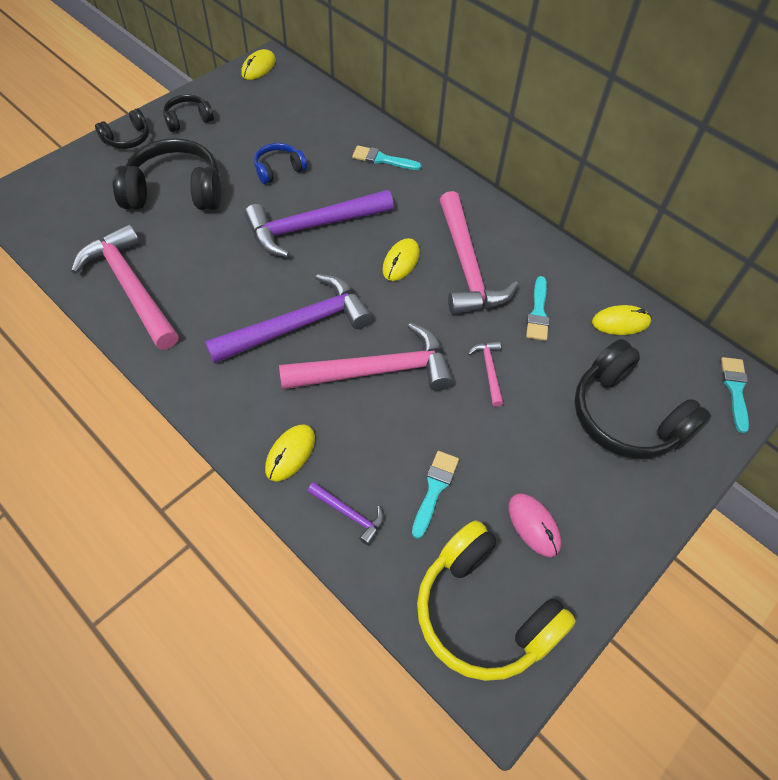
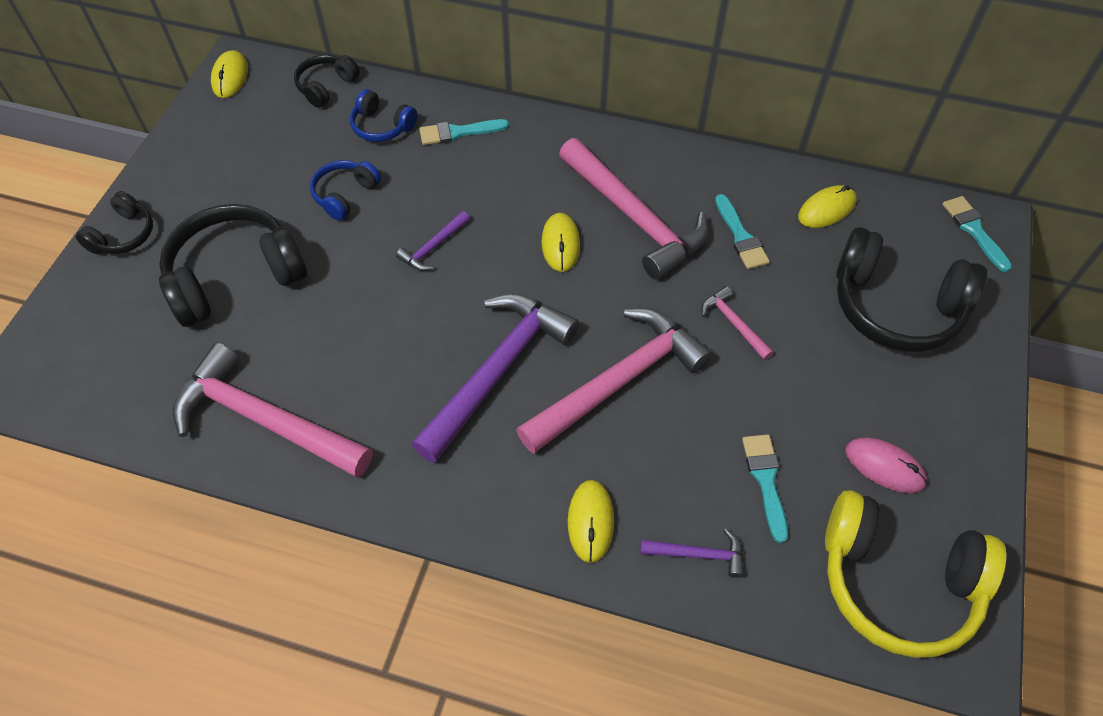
camera: 25 degrees left, 0 degrees up
black headphones [163,94,214,132] -> black headphones moved to [294,55,360,108]
purple hammer [244,190,394,258] -> purple hammer [396,211,470,271], size x0.44
none -> blue headphones [350,89,417,142]

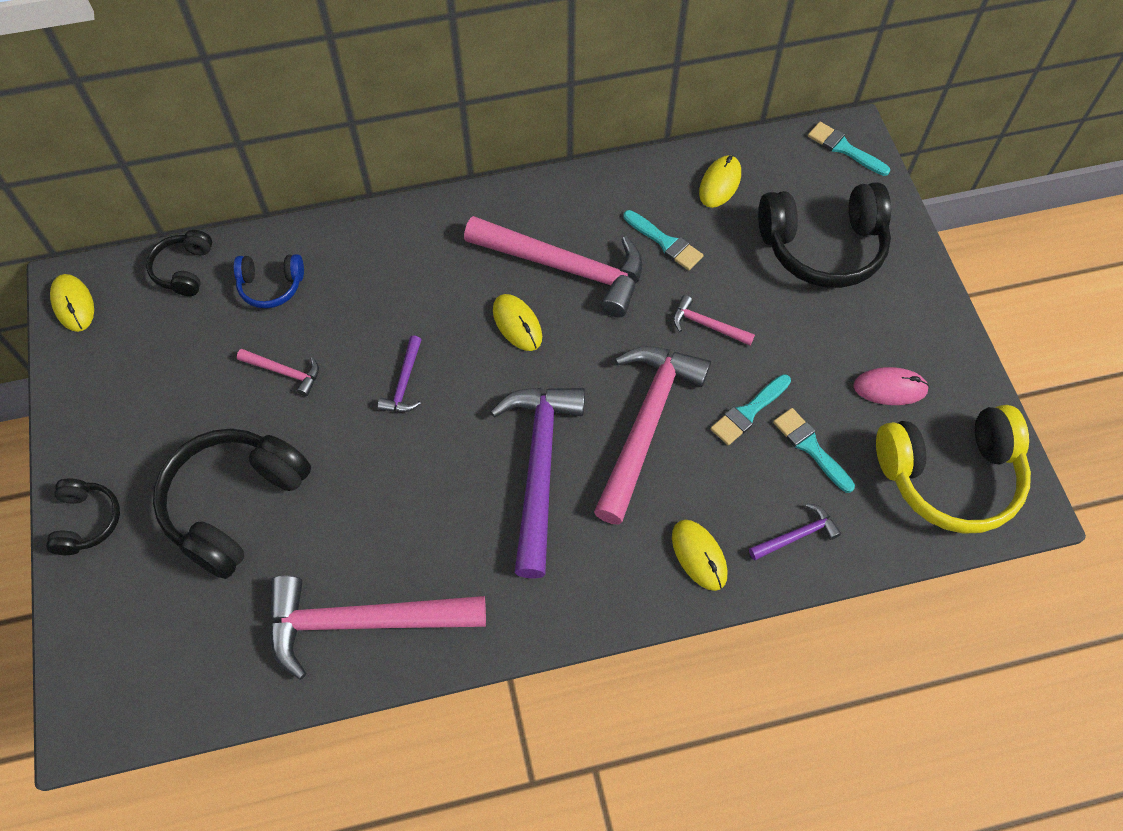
camera: 30 degrees left, 5 degrees up
blue headphones [310,160,381,221] -> pink hammer [237,348,319,396]
turquoise brush [419,119,509,145] -> turquoise brush moved to [711,374,791,445]

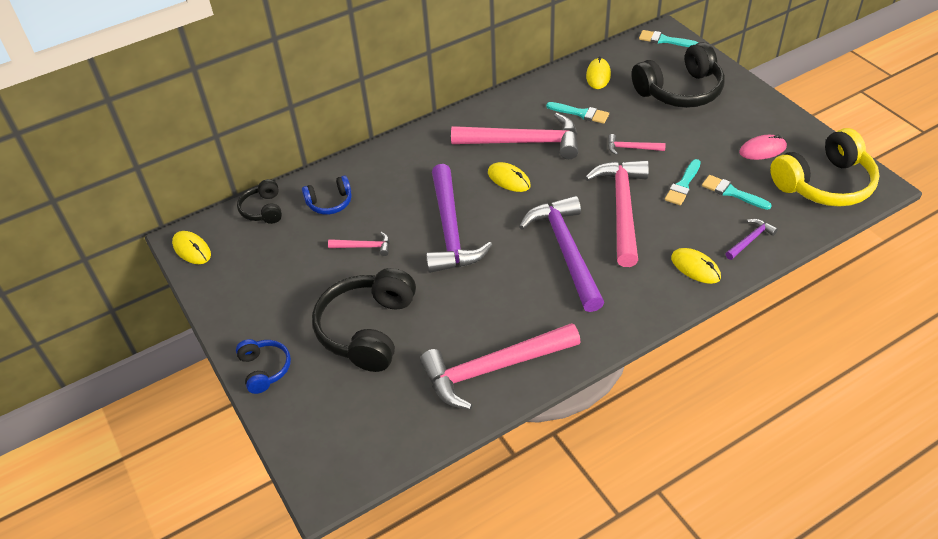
camera: 15 degrees left, 15 degrees down
black headphones [46,479,120,555] -> blue headphones [236,339,291,394]
purple hammer [378,335,421,412] -> purple hammer [426,164,492,273], size x2.25

